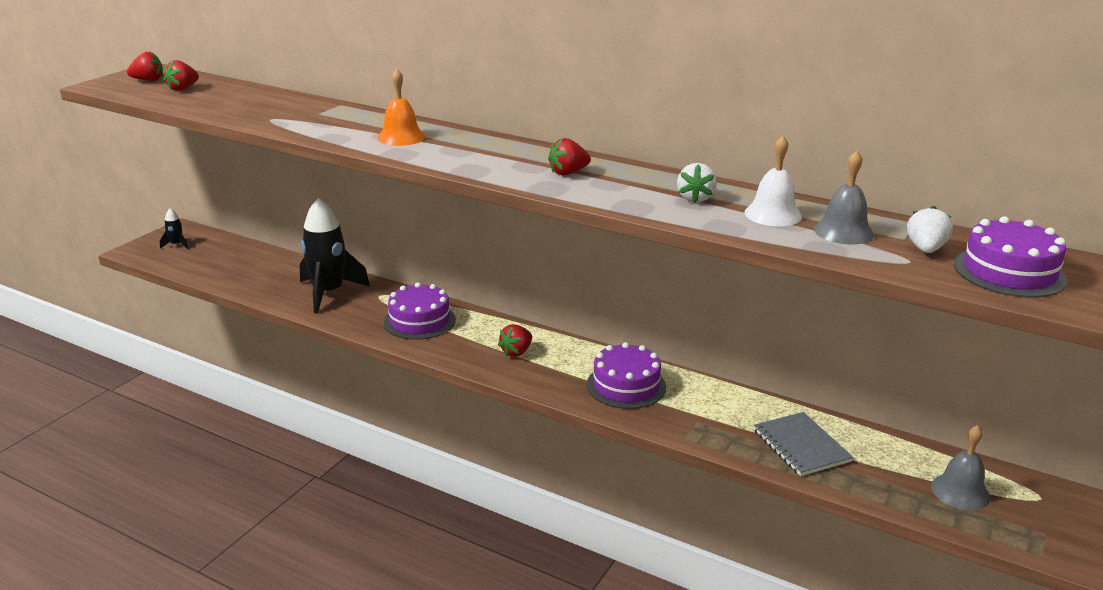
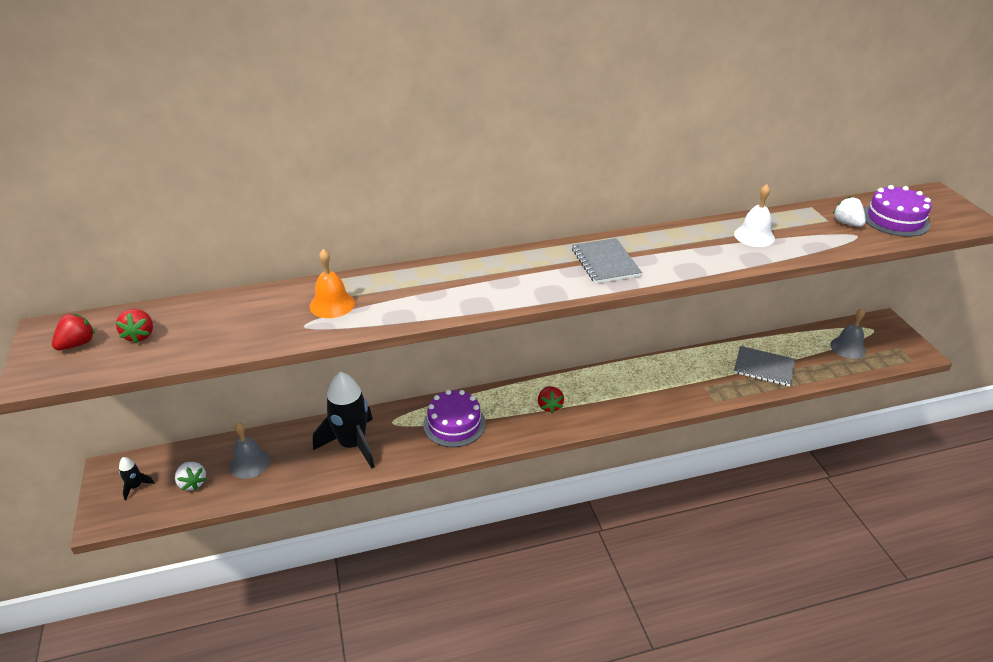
camera: 45 degrees left, 10 degrees up
orange bell [377,69,425,146] -> orange bell moved to [310,249,355,318]
red strawberry [548,138,591,176] -> grey notebook [572,238,642,284]
purple cake [587,342,666,409] -> none
white strawberry [677,163,717,203] -> white strawberry moved to [175,462,206,491]
grey bell [814,151,874,245] -> grey bell moved to [229,422,270,479]

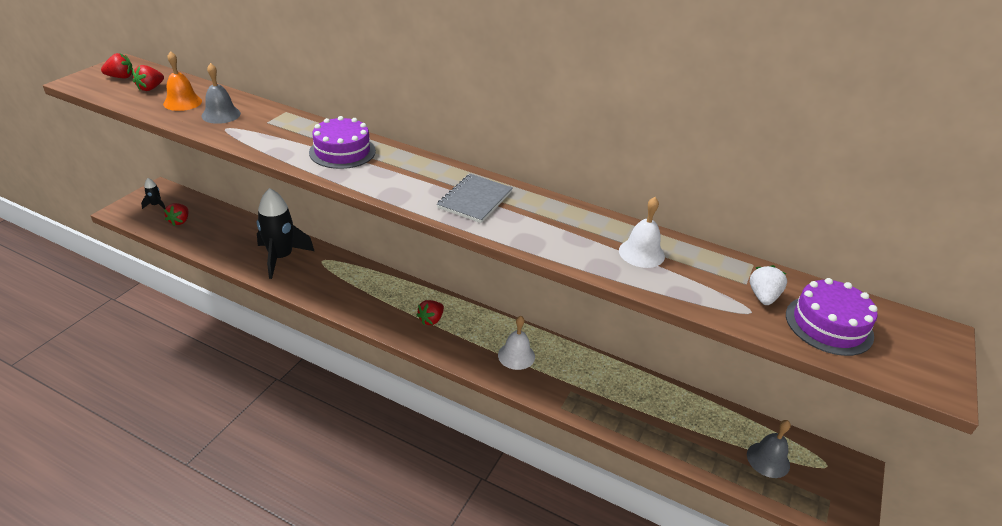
camera: 40 degrees right, 0 degrees up
white strawberry [175,462,206,491] -> red strawberry [164,203,188,226]
grey bell [229,422,270,479] -> grey bell moved to [202,63,241,124]
orange bell [310,249,355,318] -> orange bell moved to [163,51,202,111]
purple cake [423,390,486,447] -> purple cake moved to [309,116,376,169]
grey notebook [734,346,795,386] -> none
none -> white bell [498,316,535,370]

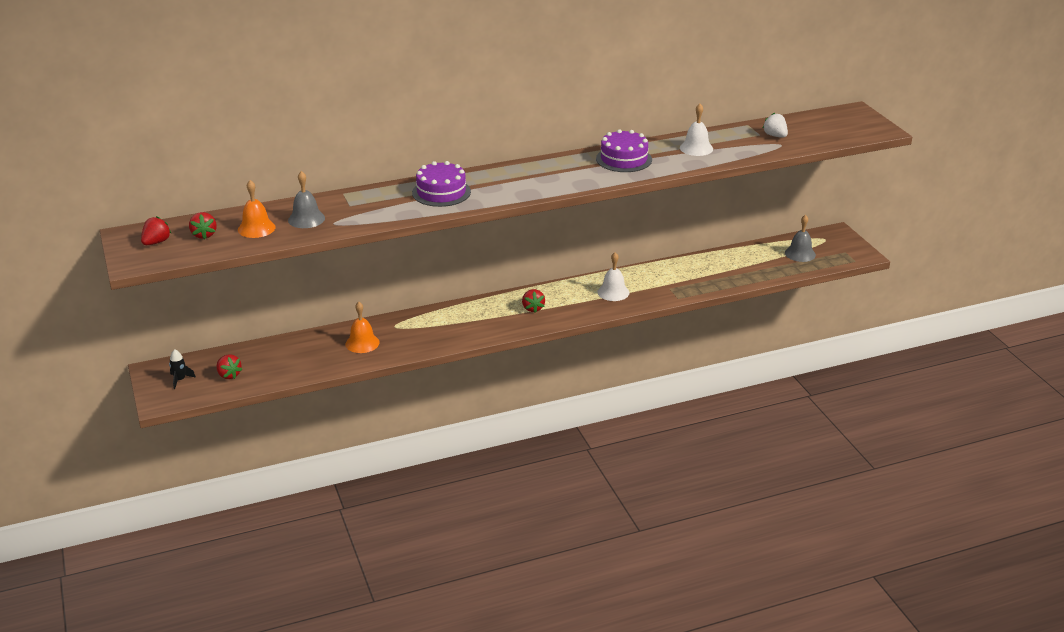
camera: 45 degrees left, 5 degrees down
black rocket [257,188,314,279] -> orange bell [345,302,380,353]
grey notebook [437,174,512,223] -> none
purple cake [786,278,878,356] -> purple cake moved to [596,129,652,172]

